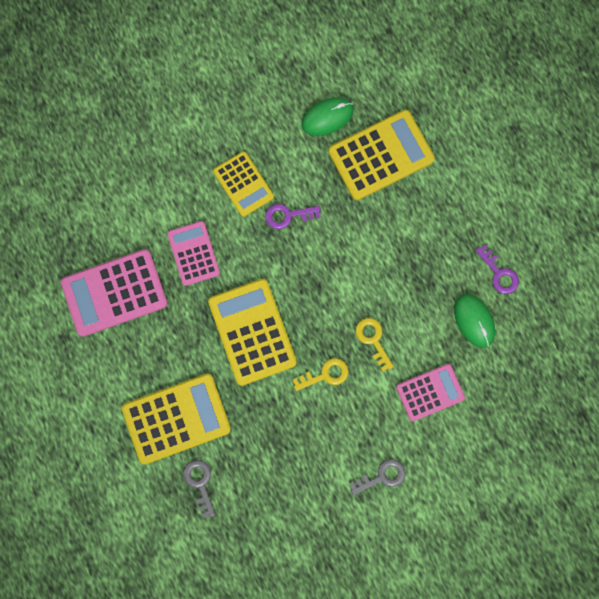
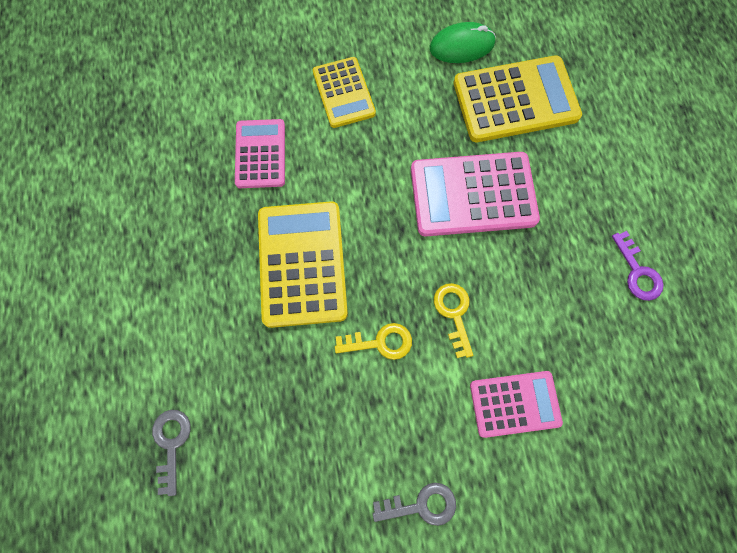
camera: 15 degrees right, 5 degrees down
pink calculator [61,249,168,337] -> pink calculator moved to [411,152,540,236]
yellow calculator [122,374,231,464] -> none
purple key [265,204,321,229] -> none
green mouse [454,294,495,348] -> none

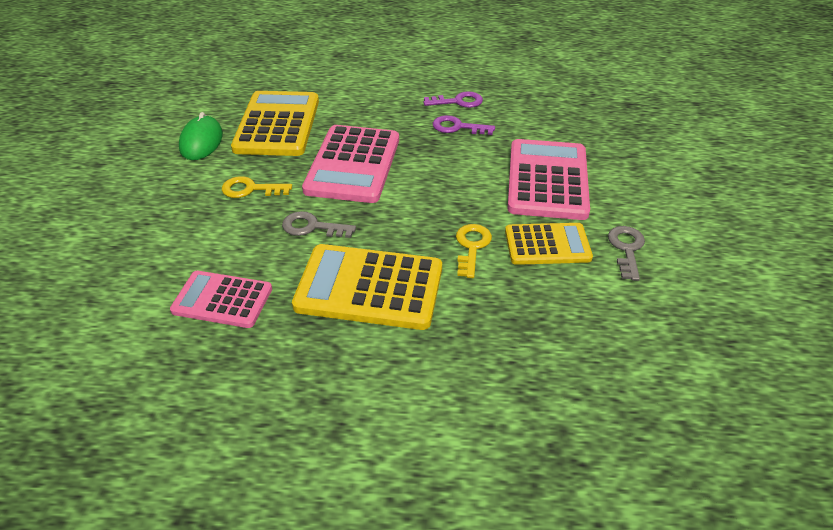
camera: 75 degrees left, 30 degrees down
grey key [152,410,191,496] -> grey key moved to [282,211,356,238]
yellow calculator [313,57,376,128] -> yellow calculator moved to [505,223,593,265]
yellow key [434,283,473,358] -> yellow key moved to [222,176,292,198]
pink calculator [470,371,563,438] -> pink calculator [508,139,590,220], size x1.60
none -> purple key [433,115,495,135]

